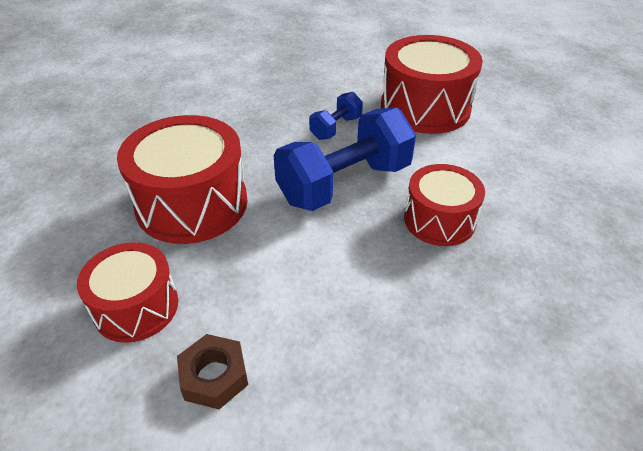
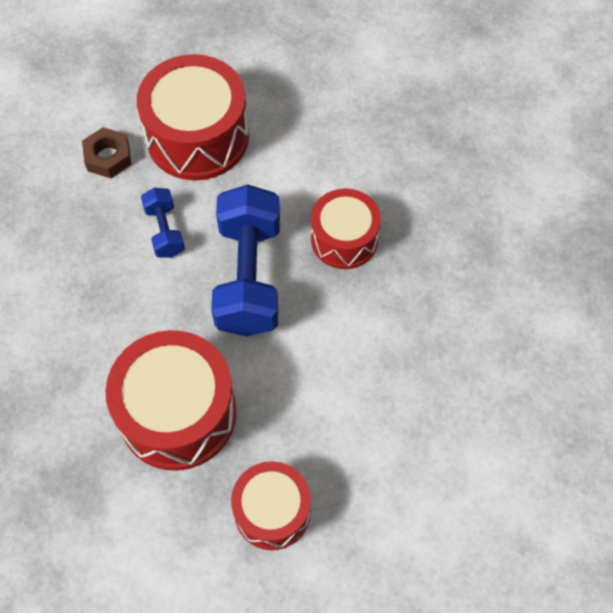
camera: 55 degrees left, 20 degrees up
brown nut [177,334,248,409] -> brown nut moved to [82,127,132,178]

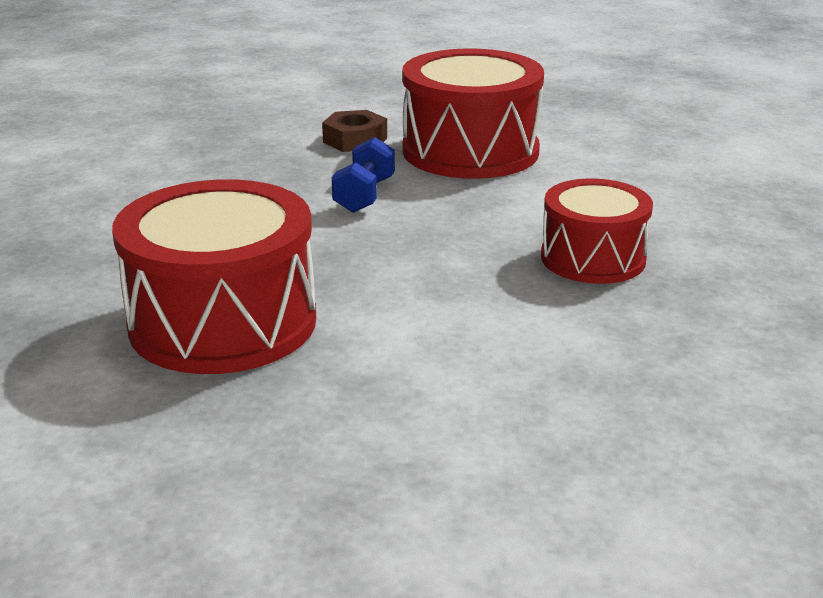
camera: 30 degrees right, 35 degrees down
blue dumbbell [211,184,280,337] -> none
red drum [231,461,311,550] -> none

